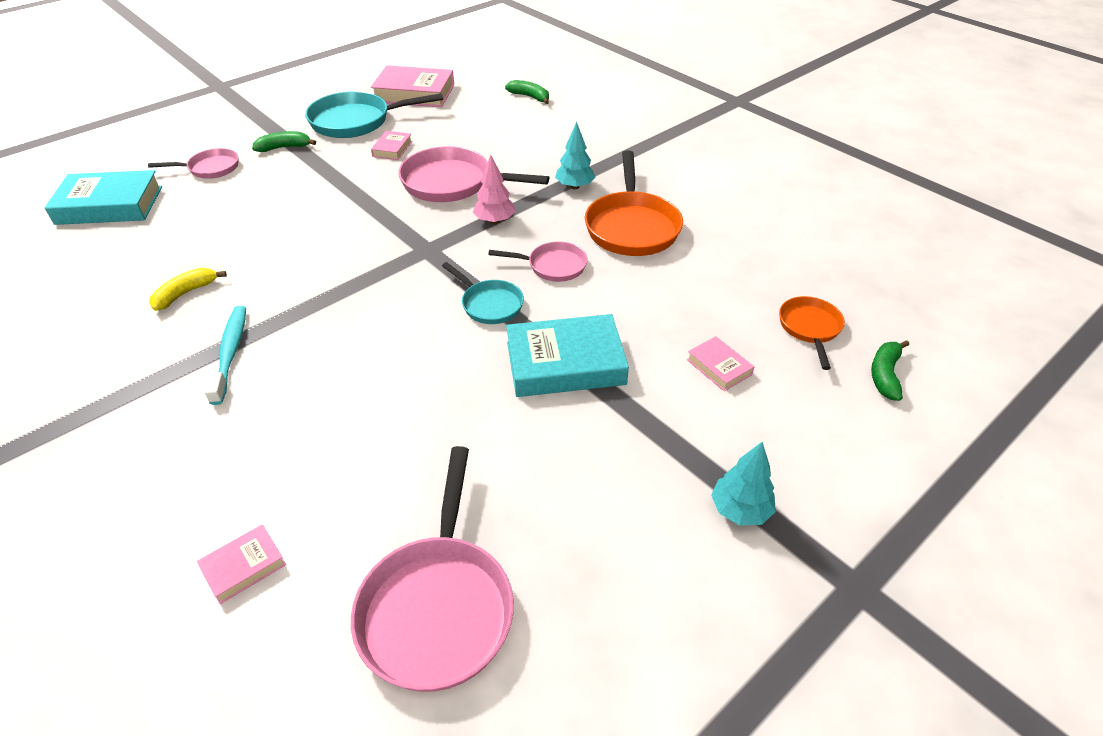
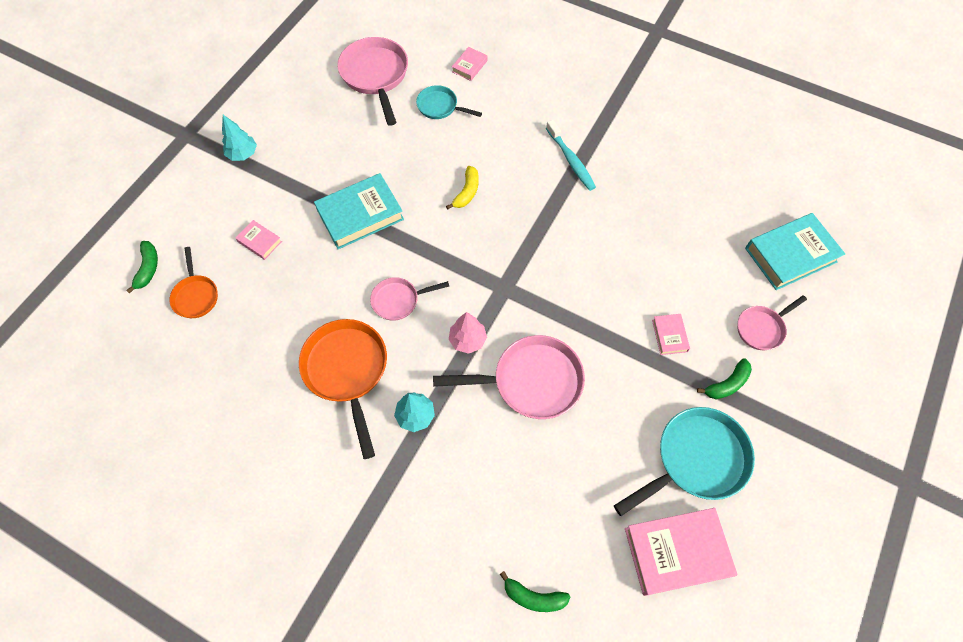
camera: 160 degrees right, 20 degrees up
yellow banana [149,268,227,311] -> yellow banana moved to [446,166,479,210]
pink book [371,131,412,160] -> pink book moved to [652,314,690,355]
turquoise pan [442,262,524,324] -> turquoise pan moved to [416,85,482,119]

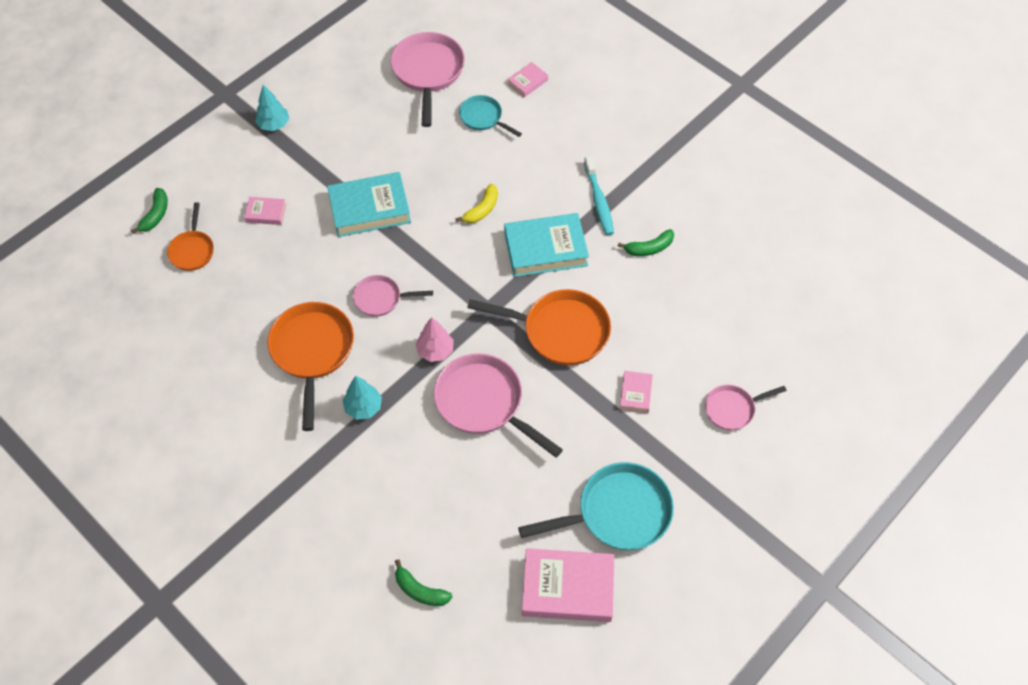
camera: 15 degrees right, 5 degrees down
pink book [235,220,282,260] -> pink book turned 45 degrees counterclockwise [244,197,286,225]
pink pan [433,335,585,419] -> pink pan turned 150 degrees counterclockwise [434,353,563,458]
green banana [697,358,752,399] -> green banana moved to [618,229,674,256]
turquoise book [745,213,845,290] -> turquoise book moved to [504,213,589,277]
none -> orange pan [467,289,611,365]

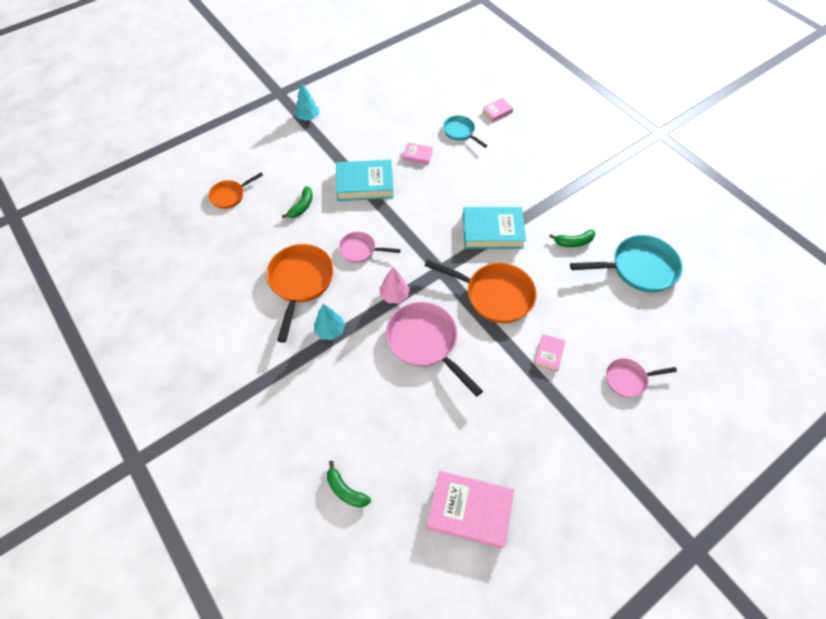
camera: 10 degrees right, 0 degrees up
green banana [131,188,168,234] -> green banana moved to [282,186,313,218]
orange pan [167,202,214,271] -> orange pan turned 45 degrees clockwise [208,173,263,209]
pink book [244,197,286,225] -> pink book moved to [403,143,433,165]
pink pan [391,32,465,127] -> none
yellow banana [455,184,498,223] -> none
turquoise pan [518,462,674,550] -> turquoise pan moved to [570,235,682,292]
turquoise toothbrush [584,155,614,235] -> none

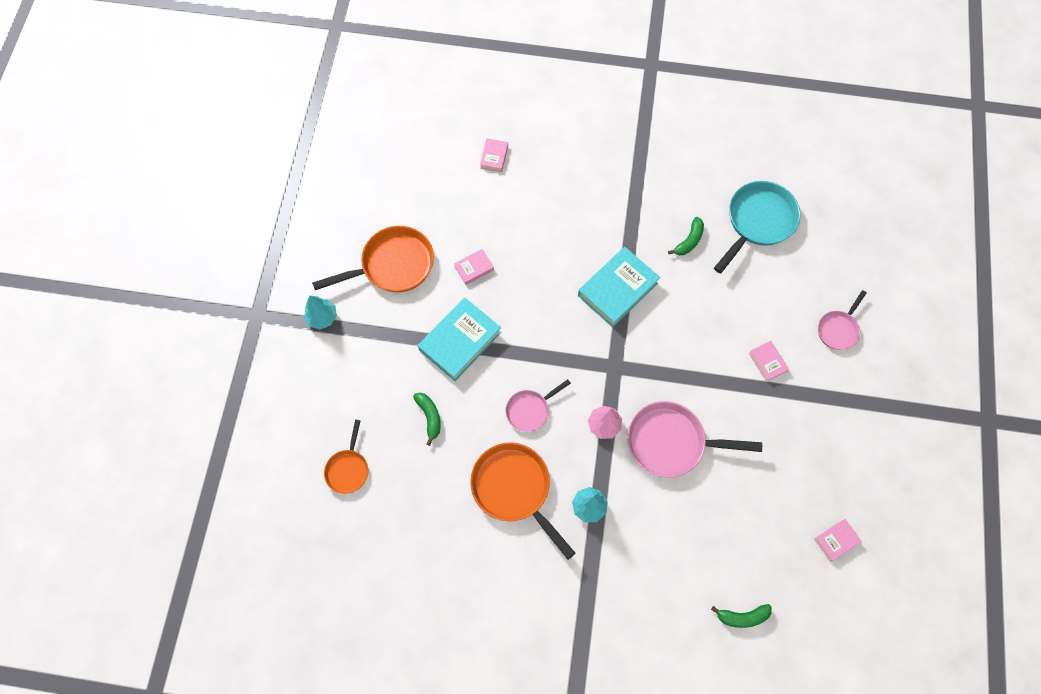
camera: 45 degrees left, 10 degrees up
orange pan [425,259,536,323] -> orange pan moved to [312,226,434,292]
pink book [427,471,514,549] -> pink book [814,519,862,562], size x0.49
turquoise pan [443,115,488,148] -> none

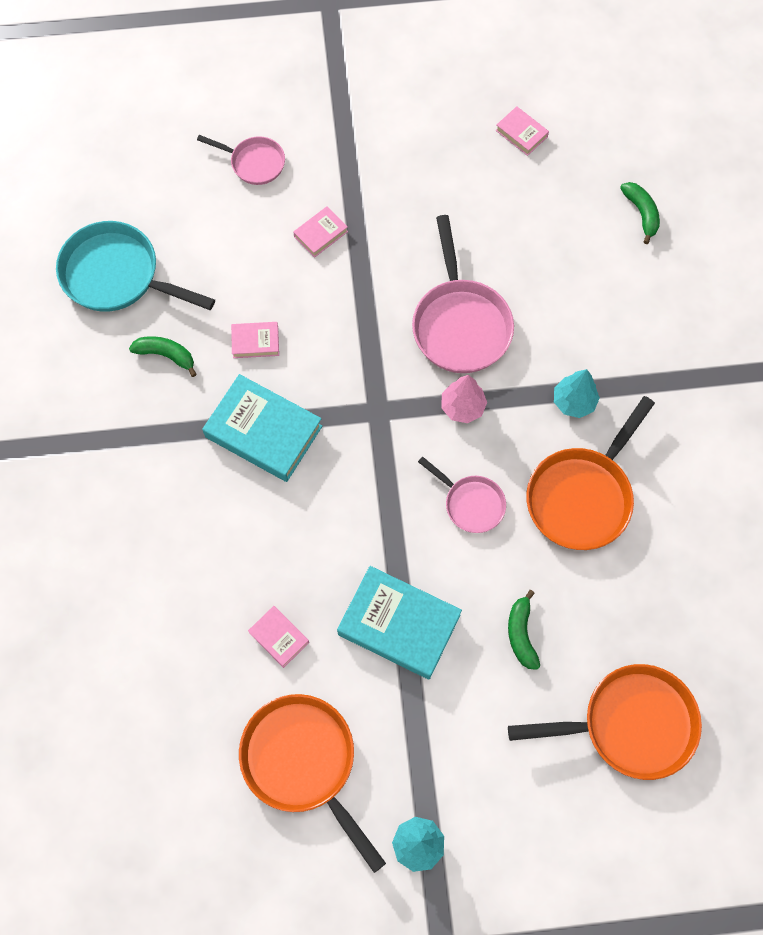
camera: 105 degrees left, 0 degrees up
orange pan [324,420,368,494] -> orange pan [508,664,702,780], size x1.77
green banana [413,393,441,446] -> green banana turned 60 degrees counterclockwise [508,590,540,670]
pink book [480,138,508,172] -> pink book moved to [231,322,279,358]

